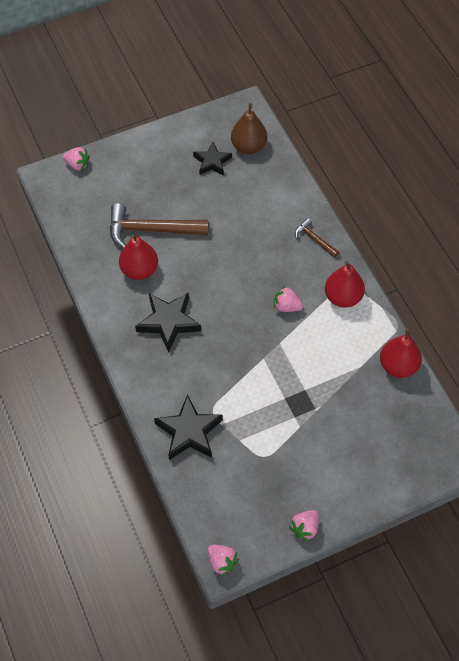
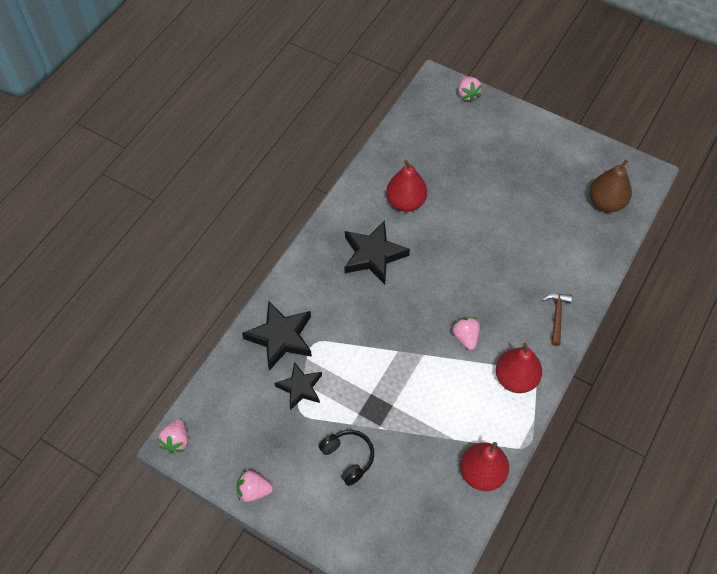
camera: 55 degrees right, 0 degrees up
brown hammer [110,203,209,248] -> none
black star [193,142,232,176] -> black star moved to [275,362,322,410]
none -> black headphones [319,430,374,486]

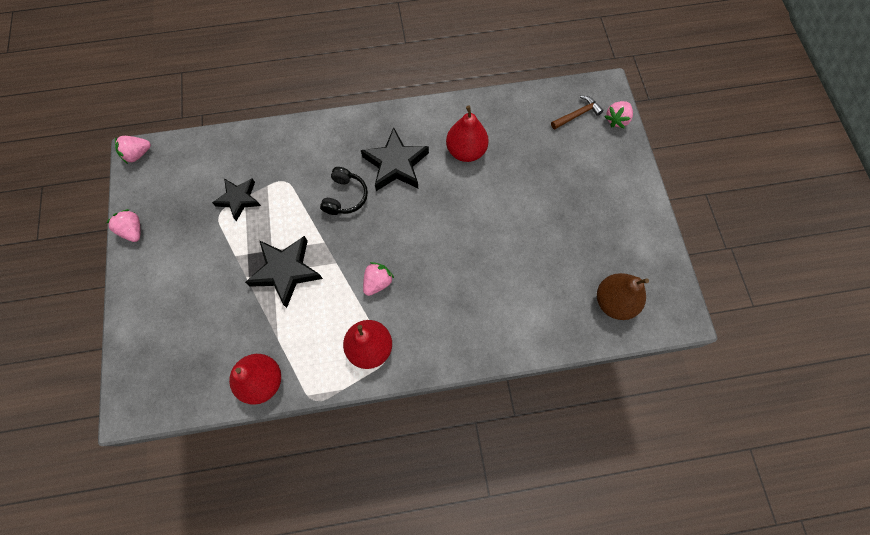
camera: 50 degrees right, 10 degrees up
black star [242,301,312,371] -> black star moved to [245,236,323,308]
black headphones [319,430,374,486] -> black headphones moved to [320,167,368,215]
brown hammer [542,294,572,346] -> brown hammer moved to [551,96,604,129]

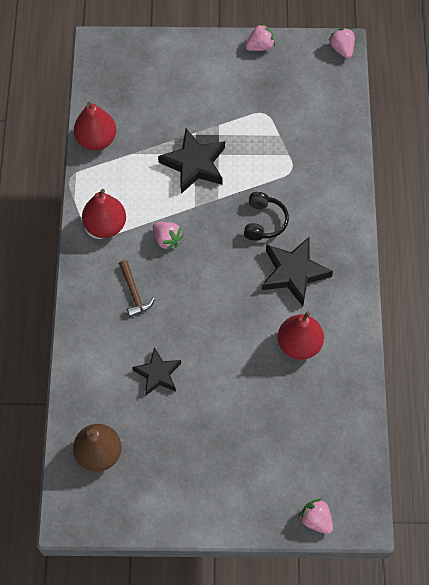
camera: 100 degrees right, 5 degrees down
black star [212,178,261,221] -> black star moved to [132,347,181,395]
black headphones [320,167,368,215] -> black headphones turned 105 degrees counterclockwise [244,192,289,241]
brown hammer [551,96,604,129] -> brown hammer moved to [119,260,155,317]

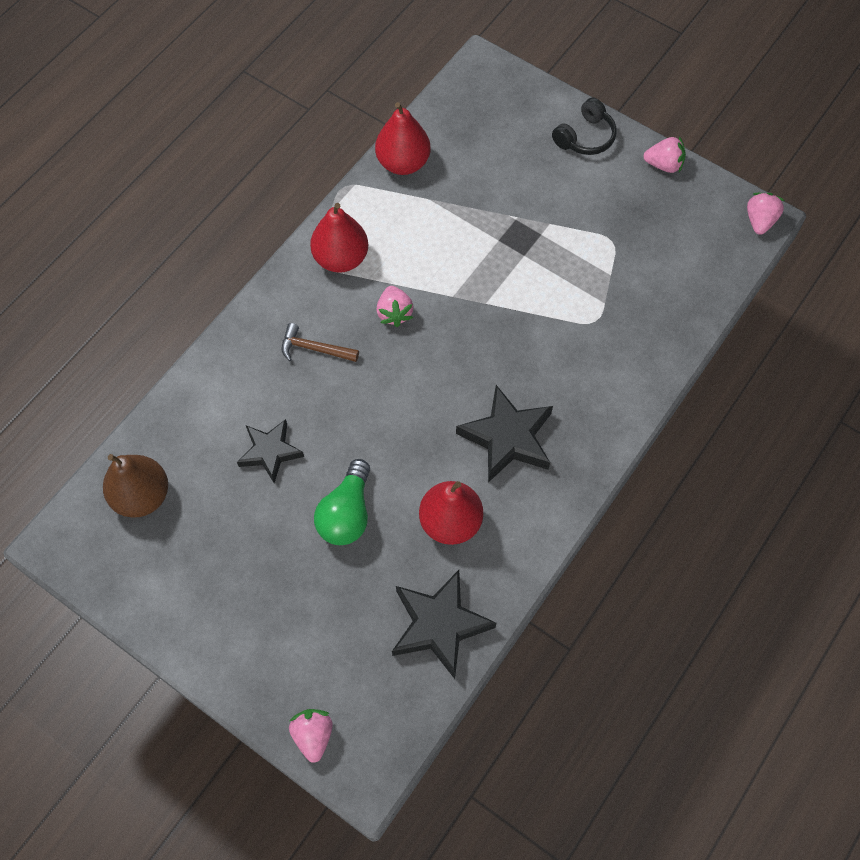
camera: 35 degrees right, 0 degrees up
brown hammer [119,260,155,317] -> brown hammer turned 90 degrees clockwise [281,323,359,362]
black star [158,129,225,194] -> black star moved to [392,570,496,679]
black headphones [244,192,289,241] -> black headphones moved to [552,98,617,155]
none -> green light bulb [314,459,370,545]

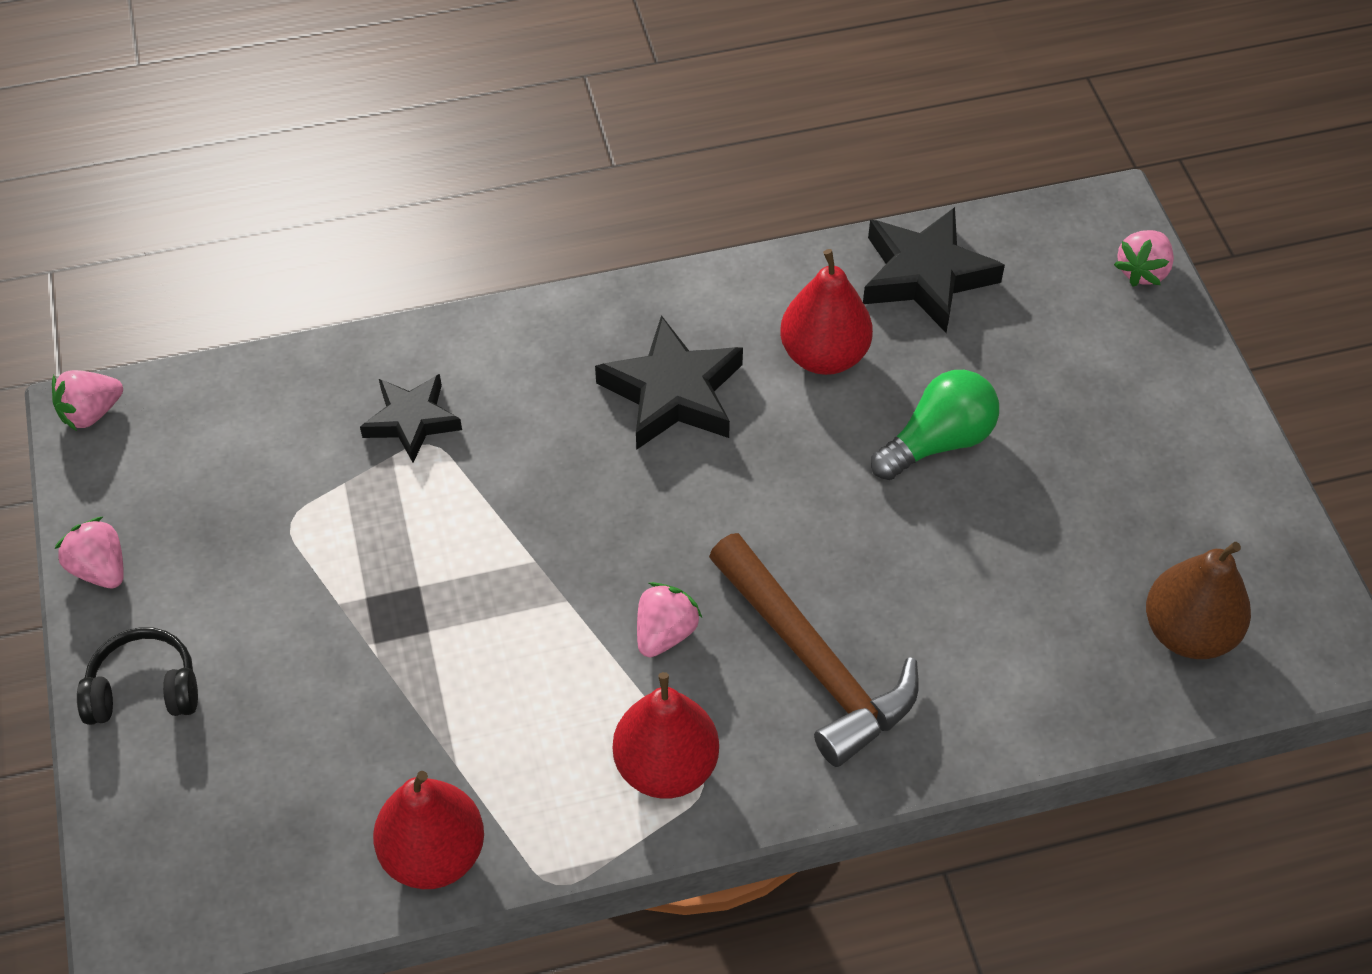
camera: 140 degrees left, 10 degrees down
black star [237,419,304,483] -> black star moved to [360,374,462,463]
brown hammer [281,323,359,362] -> brown hammer [709,533,919,767], size x1.97

